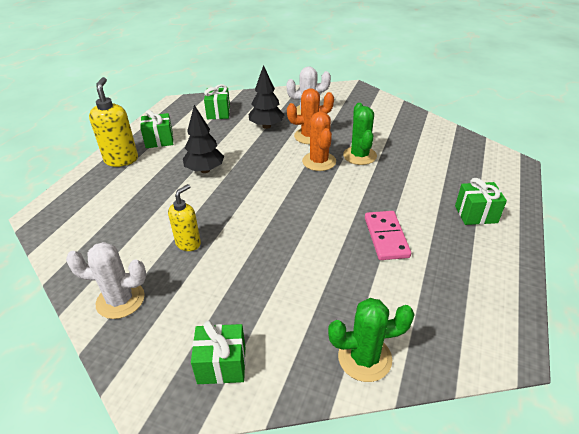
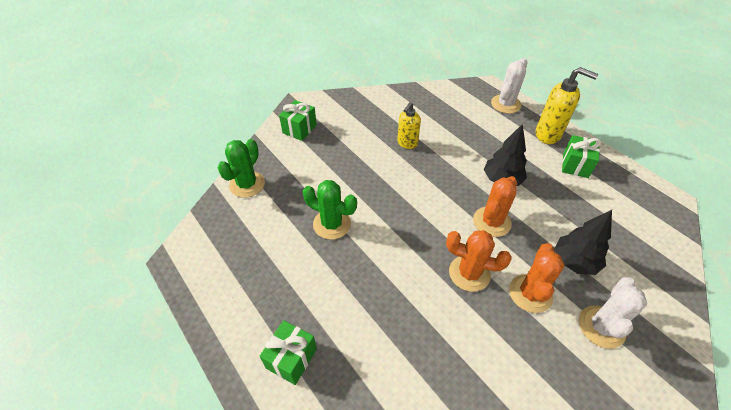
camera: 120 degrees right, 10 degrees up
white cactus [66,242,146,319] -> white cactus moved to [491,58,527,114]
yellow soap dispenser [168,184,201,251] -> yellow soap dispenser turned 60 degrees clockwise [397,102,421,149]
green gift [204,84,230,119] -> none
green cactus [343,103,377,165] -> green cactus moved to [303,180,357,239]
pink domino [365,211,411,260] -> none
none -> orange cactus [473,176,517,237]

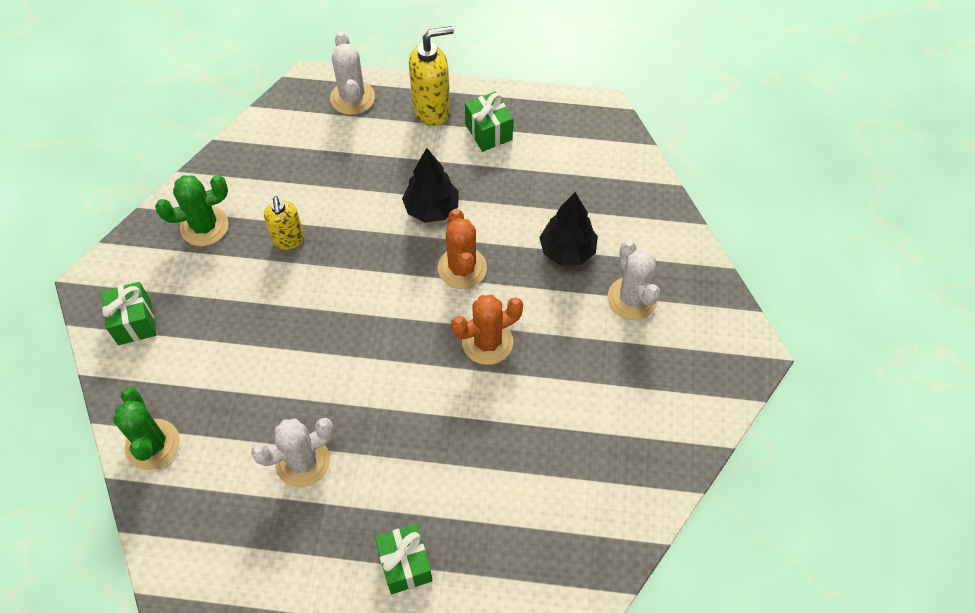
camera: 45 degrees left, 10 degrees up
green cactus [303,180,357,239] -> green cactus moved to [155,175,229,246]
orange cactus [509,243,565,313] -> none
none -> white cactus [251,418,334,488]

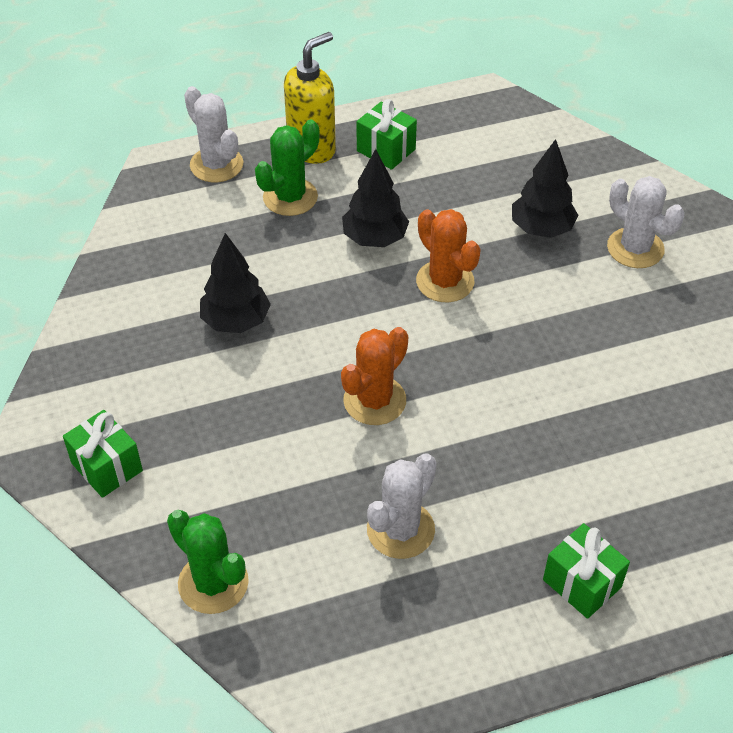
camera: 25 degrees left, 10 degrees down
green cactus [155,175,229,246] -> green cactus moved to [255,120,320,216]
yellow soap dispenser [264,196,304,250] -> black tree [200,233,271,333]
orange cactus [451,295,523,365] -> orange cactus moved to [341,327,408,425]

